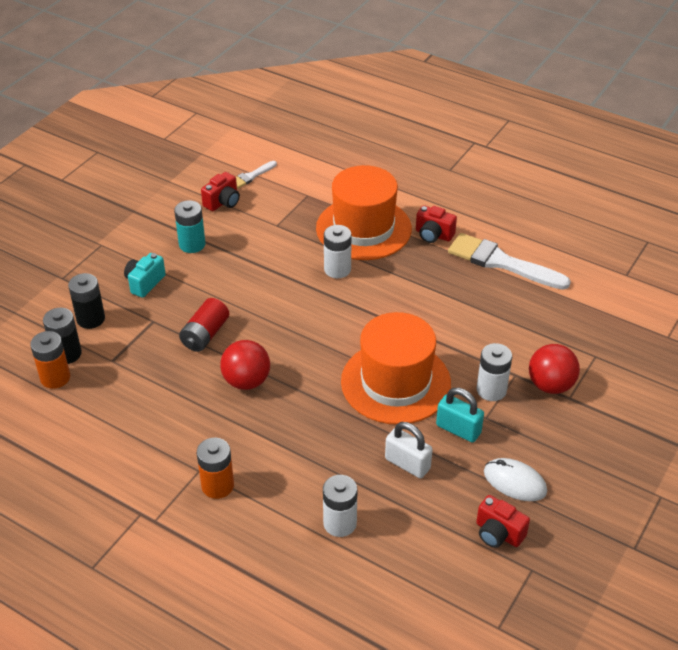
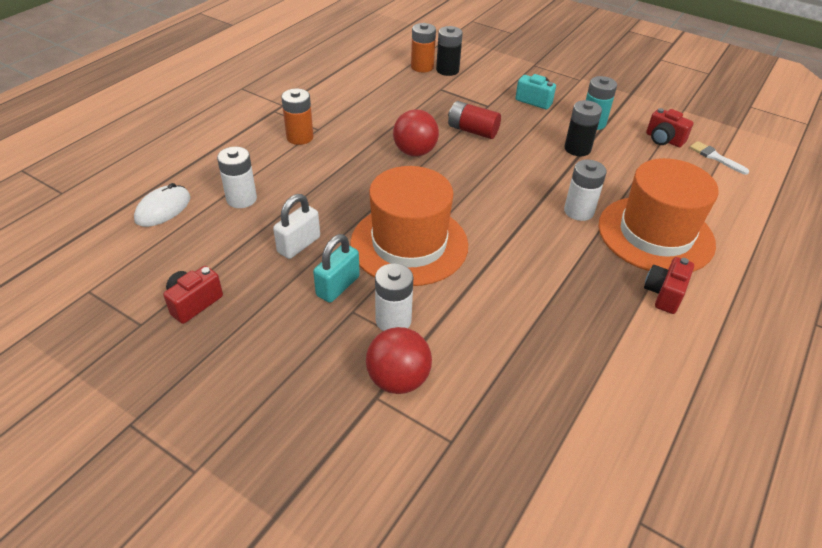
camera: 90 degrees right, 0 degrees up
black battery [68,273,105,329] -> black battery moved to [564,100,602,156]
white brush [448,233,571,290] -> none
white mouse [484,458,547,501] -> white mouse moved to [134,183,190,227]

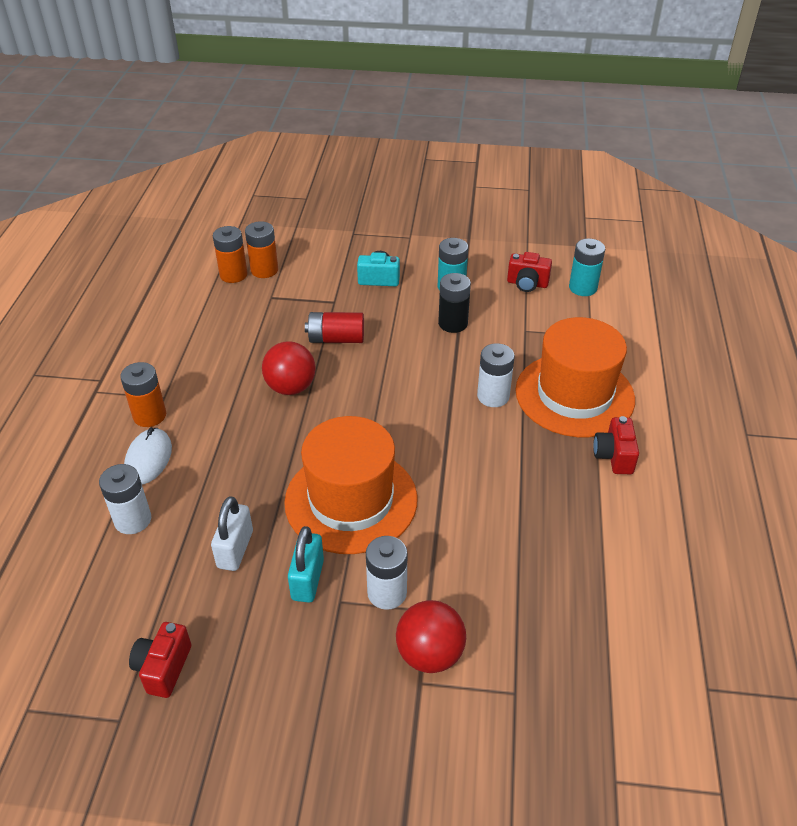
camera: 25 degrees left, 0 degrees up
white mouse [134,183,190,227] -> white mouse moved to [124,428,172,485]
black battery [436,26,463,76] -> orange battery [245,221,278,278]
white brush [689,141,749,175] -> turquoise battery [569,238,605,296]

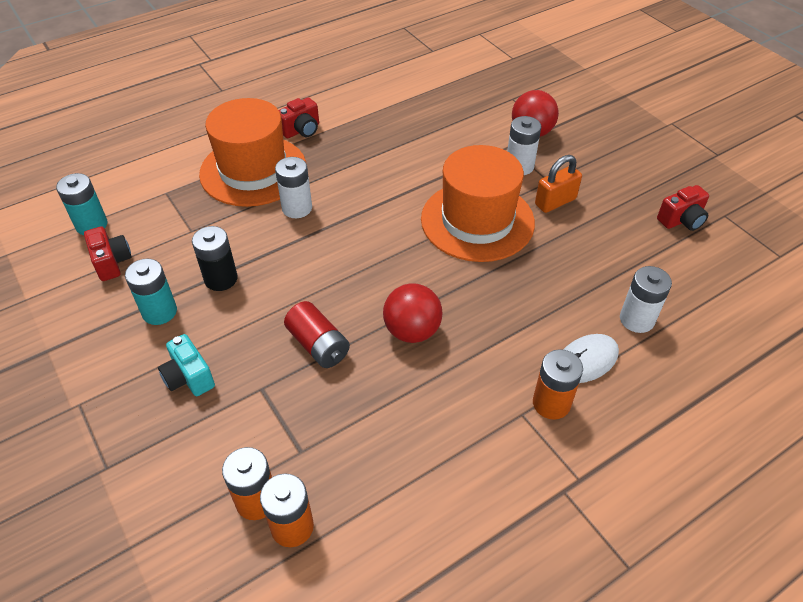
camera: 130 degrees left, 5 degrees up
white padlock [211,496,253,571] -> none
turquoise padlock [288,526,324,603] -> orange padlock [535,155,582,213]

